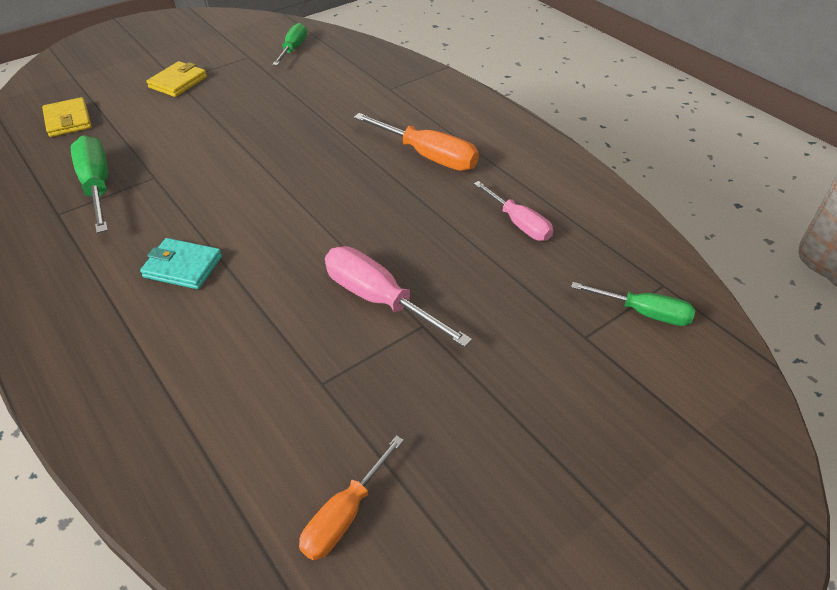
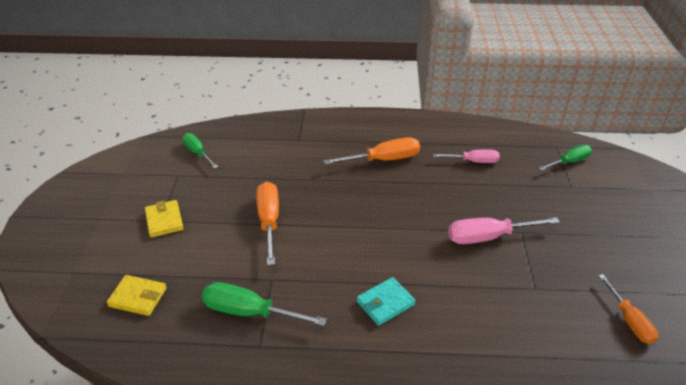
camera: 50 degrees left, 5 degrees down
none -> orange screwdriver [256,181,279,265]

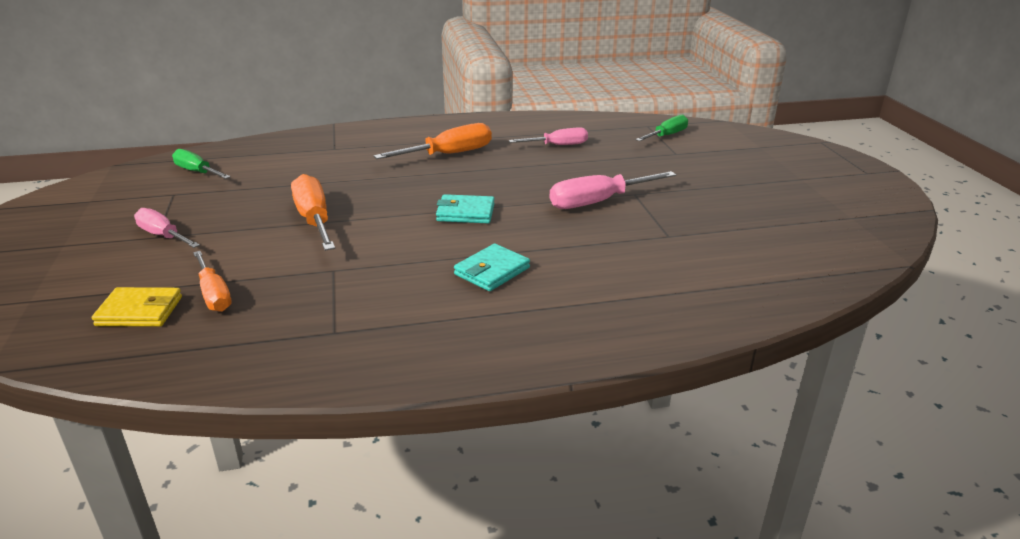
camera: 15 degrees left, 10 degrees down
yellow wallet [145,200,184,238] -> pink screwdriver [134,208,200,248]
green screwdriver [202,282,327,326] -> none
orange screwdriver [598,274,658,344] -> orange screwdriver moved to [193,251,232,312]
none -> turquoise wallet [436,194,495,223]

